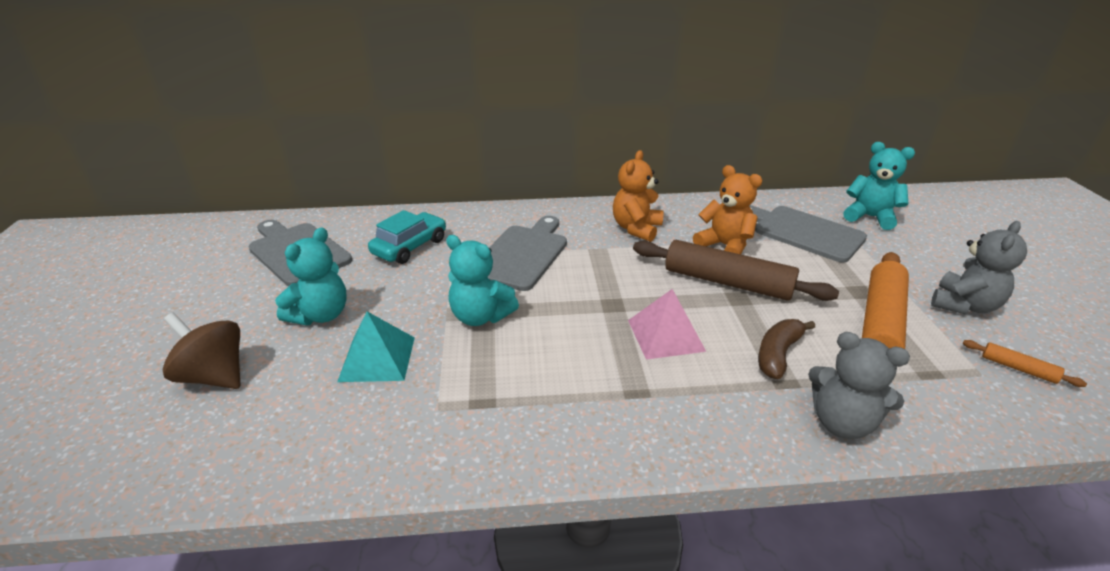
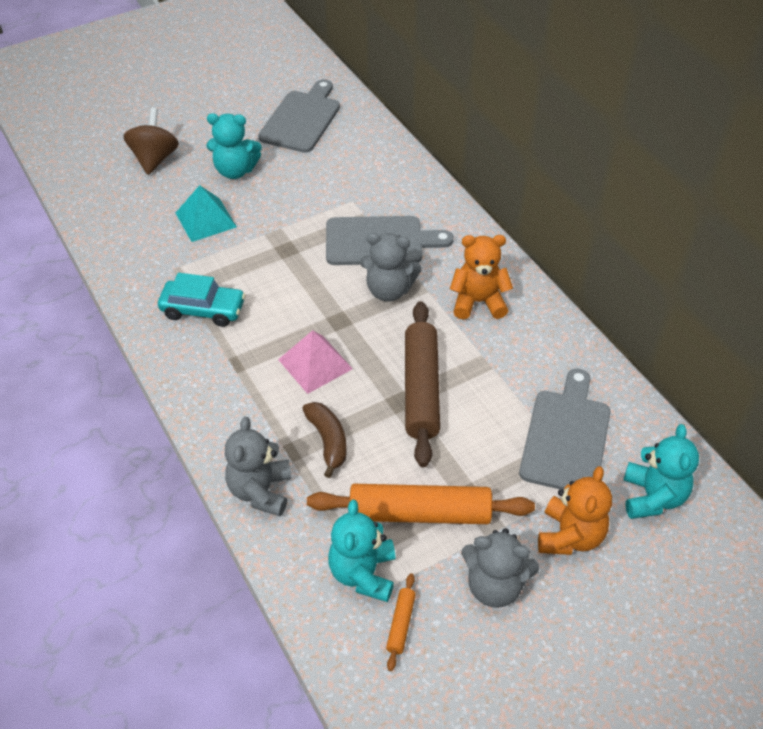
camera: 65 degrees right, 15 degrees up
turquoise car [368,210,446,264] -> turquoise car moved to [158,273,246,327]
turquoise teddy bear [446,235,519,326] -> turquoise teddy bear moved to [328,500,396,602]
orange teddy bear [693,165,762,254] -> orange teddy bear moved to [538,466,612,555]
brown banana [758,319,815,379] -> brown banana turned 60 degrees clockwise [302,402,347,478]
none -> grey teddy bear [360,233,422,302]

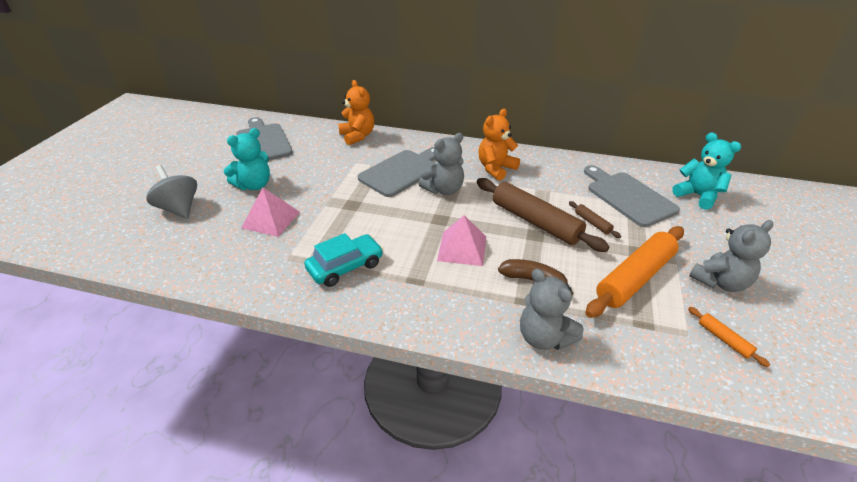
camera: 45 degrees left, 10 degrees down
brown spinning top [123,108,179,175] -> grey spinning top [146,165,197,219]
turquoise pyramid [176,185,237,242] -> pink pyramid [241,188,300,237]
turquoise teddy bear [328,500,396,602] -> none
orange teddy bear [538,466,612,555] -> orange teddy bear moved to [338,80,374,145]
none -> brown rolling pin [569,201,621,238]

